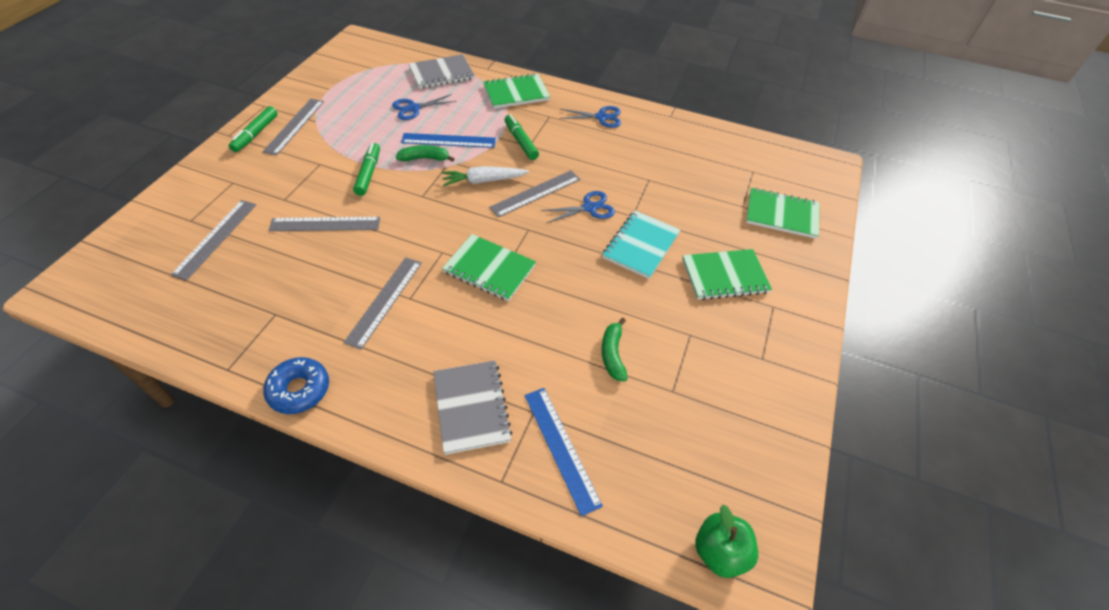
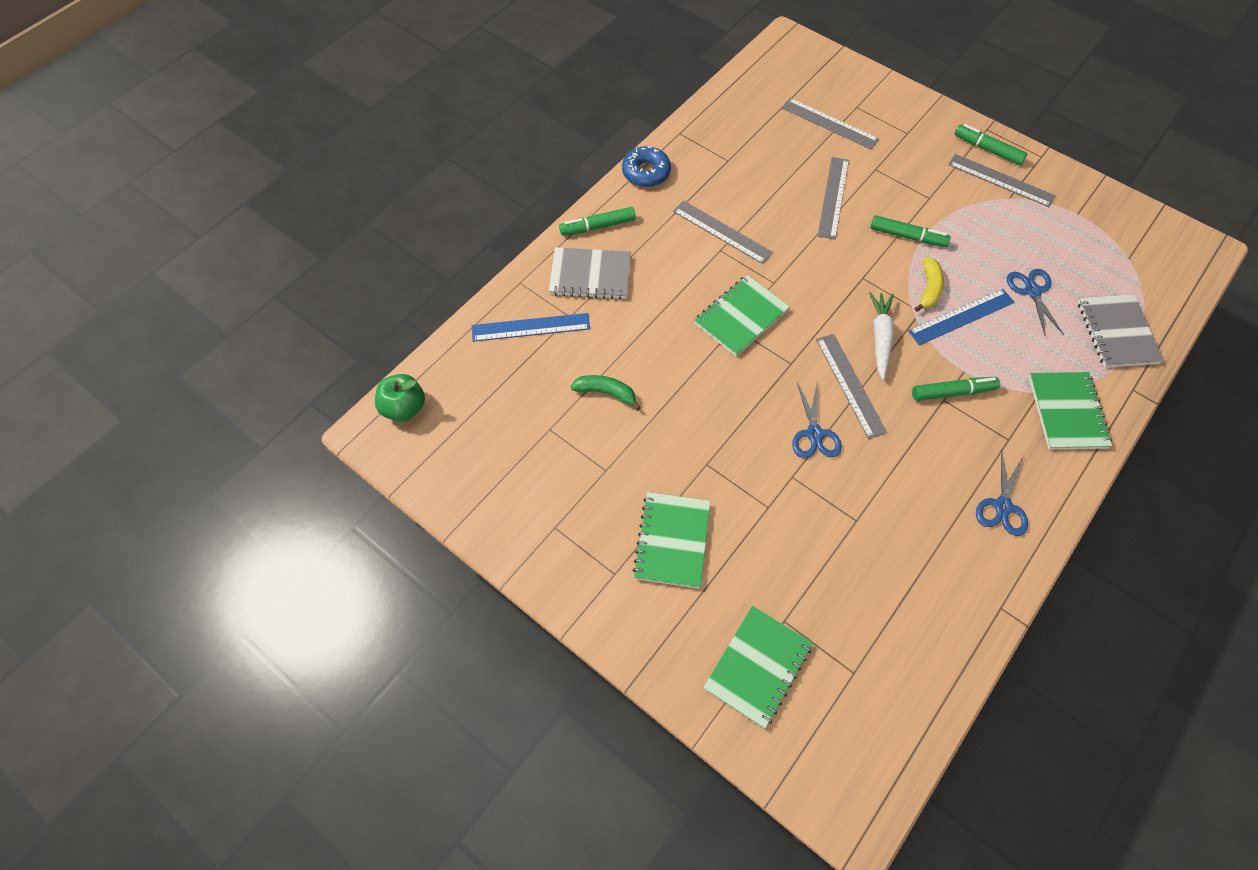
camera: 110 degrees right, 10 degrees up
green banana [396,145,454,162] -> yellow banana [915,257,944,312]
blue ruler [401,133,496,148] -> blue ruler turned 45 degrees clockwise [908,289,1015,345]
turquoise notebook [602,211,680,279] -> none
none -> green marker [559,207,636,236]

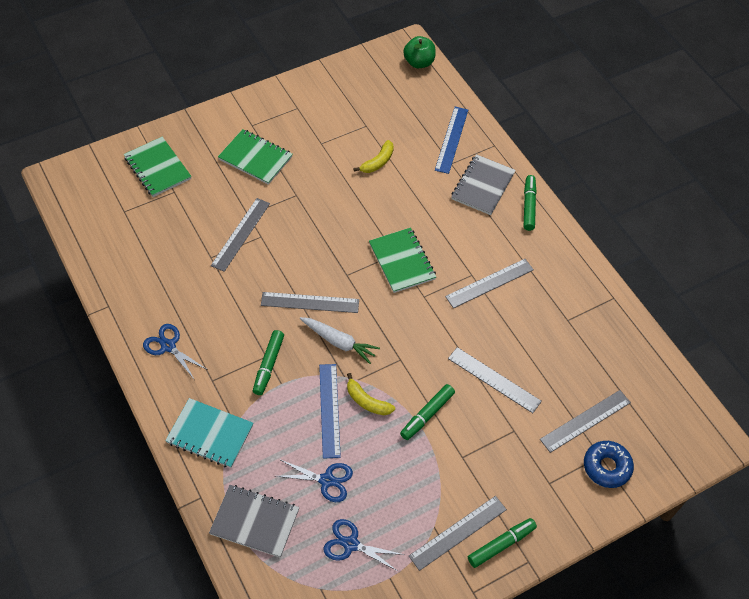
camera: 110 degrees right, 5 degrees down
green banana [571,375,641,411] -> yellow banana [353,140,394,173]
blue donut [622,146,671,187] -> blue donut moved to [584,441,634,488]
blue scissors [792,380,842,458] -> blue scissors moved to [323,519,405,571]
green notebook [1029,372,1112,449] -> turquoise notebook [165,398,253,468]
none -> grey ruler [211,198,270,272]

